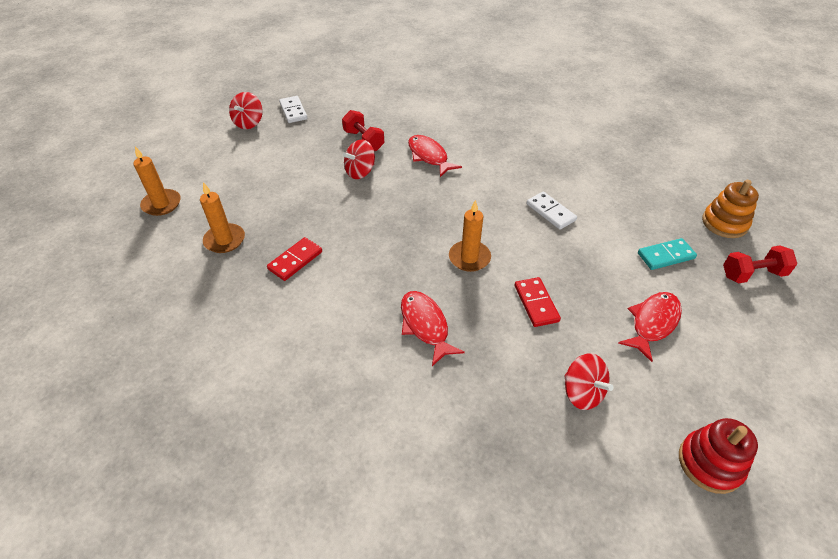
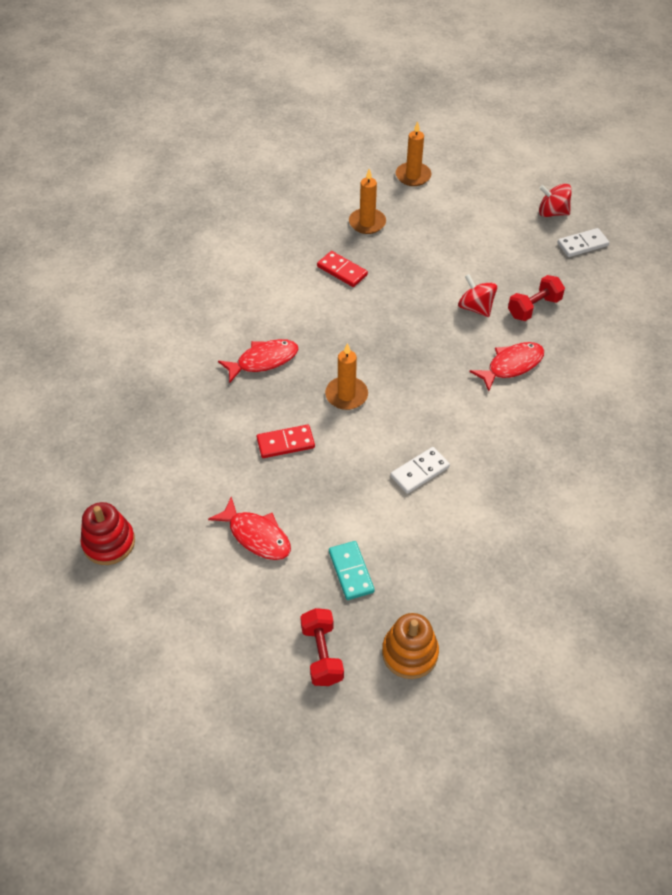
camera: 90 degrees right, 5 degrees up
red spinning top [565,353,613,410] -> none

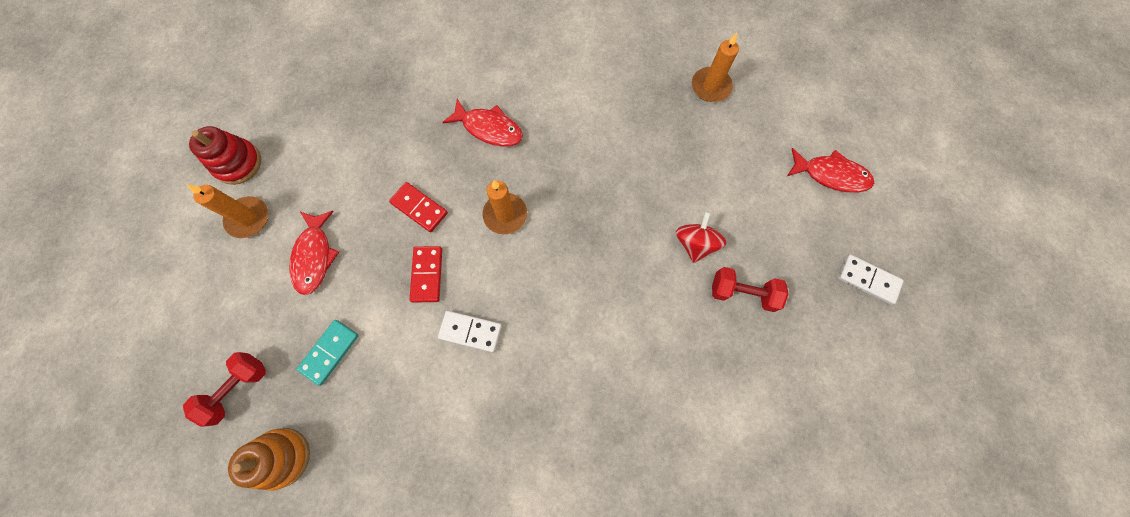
camera: 50 degrees right, 20 degrees up
red domino [317,251,368,287] -> red domino moved to [410,246,442,303]
orange candle [396,121,431,186] -> orange candle moved to [186,184,268,238]
red fish [469,342,544,391] -> red fish moved to [786,148,874,192]
red spinning top [539,183,572,217] -> none

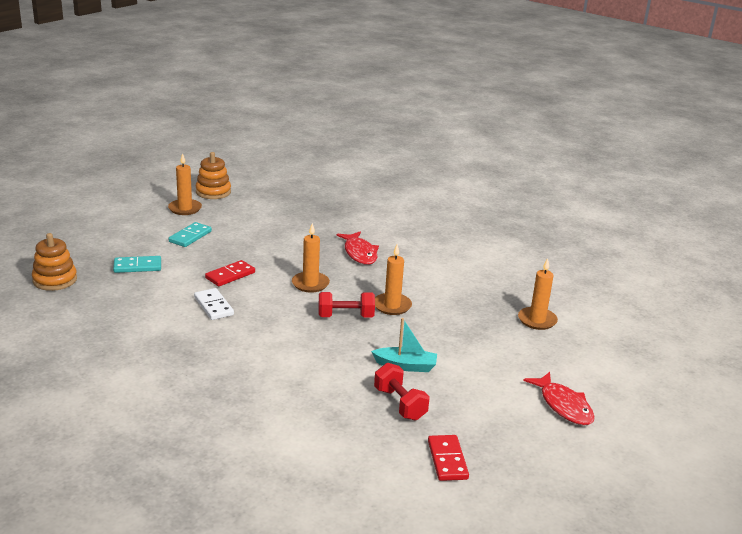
camera: 45 degrees right, 45 degrees down
red dumbbell [183,352,266,427] -> red dumbbell moved to [319,292,375,317]
red stacking toy [189,126,261,185] -> orange stacking toy [196,152,231,199]
red fish [289,211,339,295] -> turquoise domino [169,222,212,247]
red domino [389,182,448,232] -> red domino moved to [428,435,469,481]
red spinning top [676,211,727,263] -> turquoise boat [371,318,437,372]
white domino [838,255,904,305] -> none
none -> orange candle [375,244,412,315]

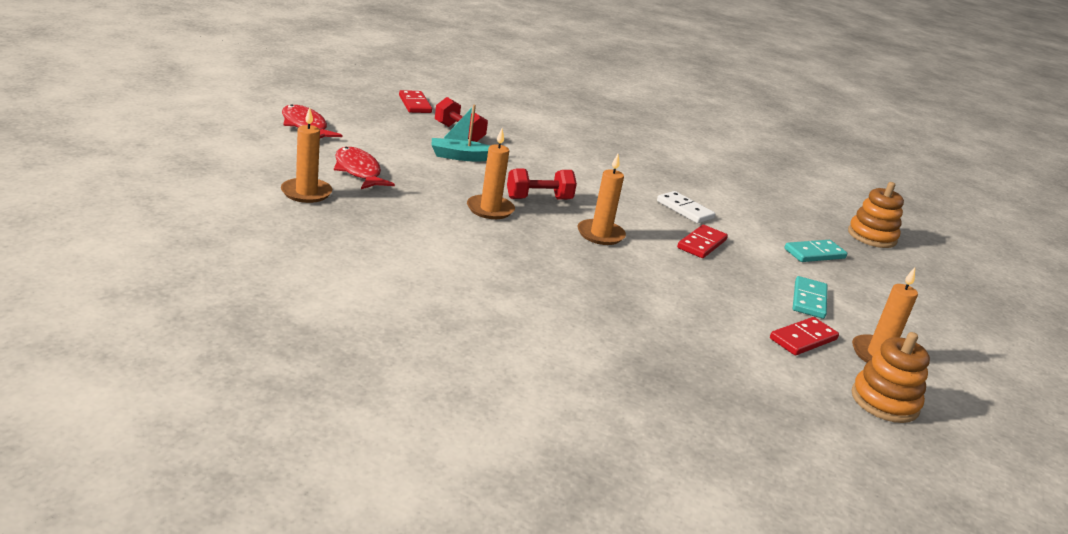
camera: 165 degrees right, 0 degrees up
red fish [337,231,379,265] -> red fish moved to [334,147,395,189]
none -> red domino [770,317,839,355]

